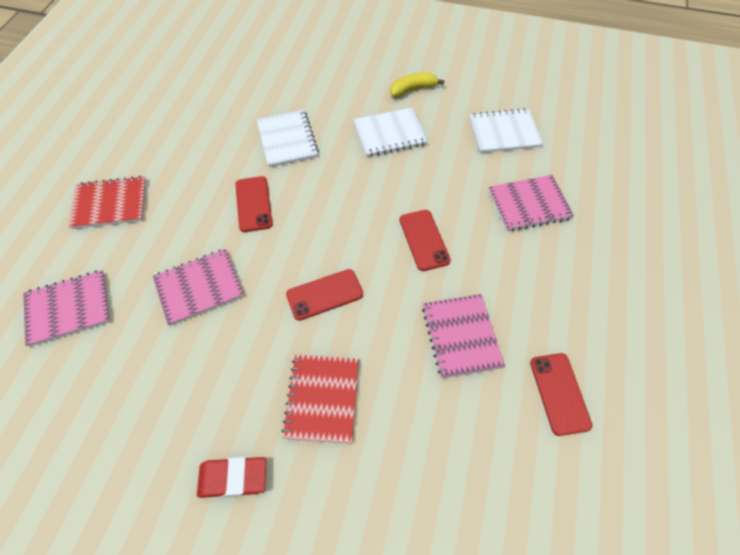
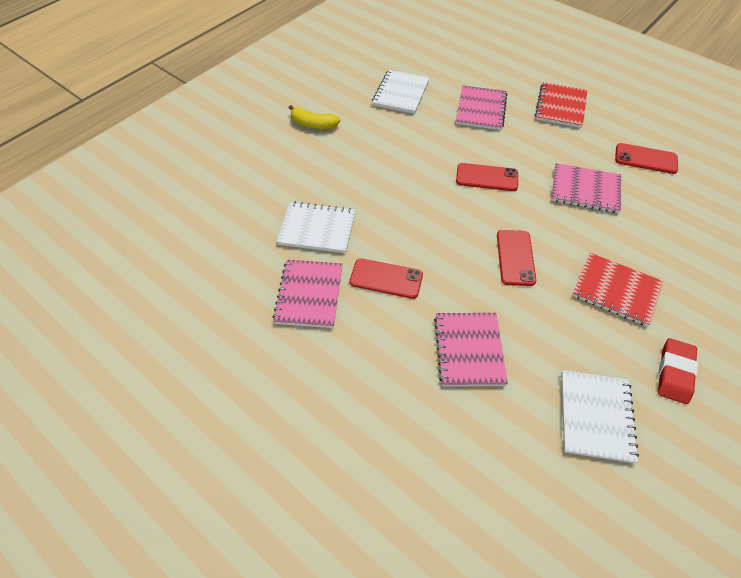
camera: 65 degrees left, 5 degrees down
pink notebook [23,270,111,347] -> pink notebook moved to [273,260,343,328]
red notebook [68,176,146,229] -> red notebook moved to [535,82,587,128]
white notebook [353,108,428,157] -> white notebook moved to [561,370,639,463]
yellow banana [390,73,444,97] -> yellow banana turned 75 degrees counterclockwise [289,105,340,129]

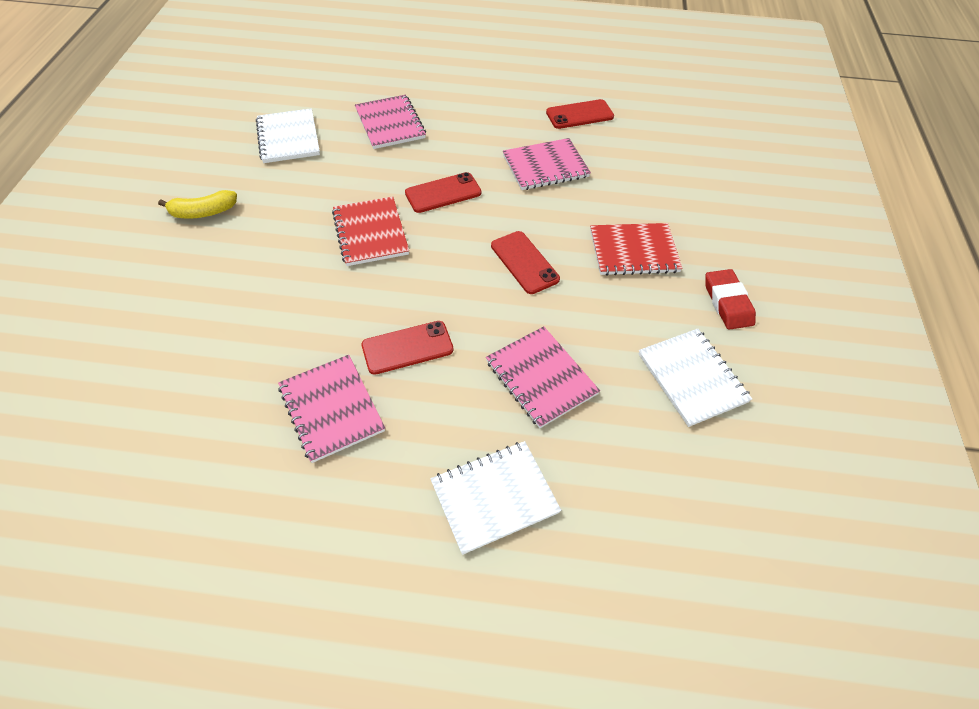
camera: 35 degrees left, 0 degrees up
white notebook [277,202,356,253] -> white notebook moved to [430,441,561,555]
red notebook [535,82,587,128] -> red notebook moved to [332,196,409,266]

